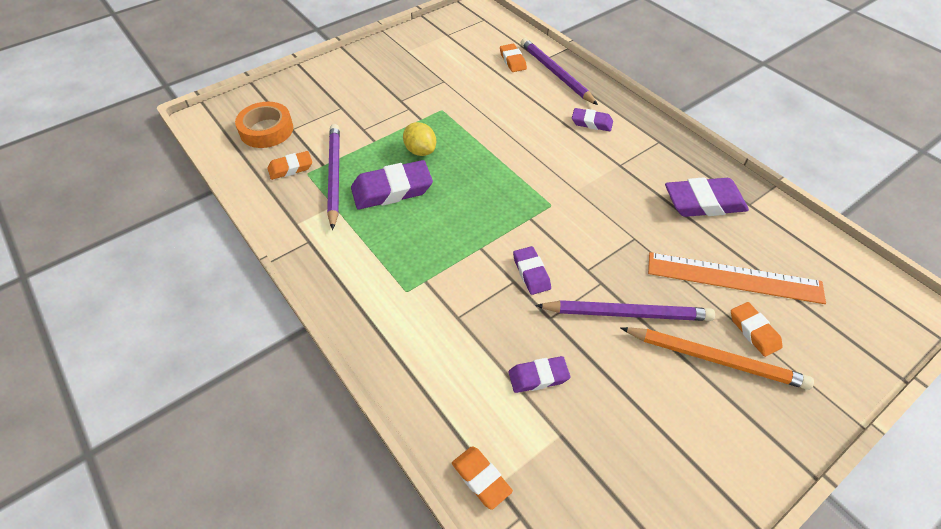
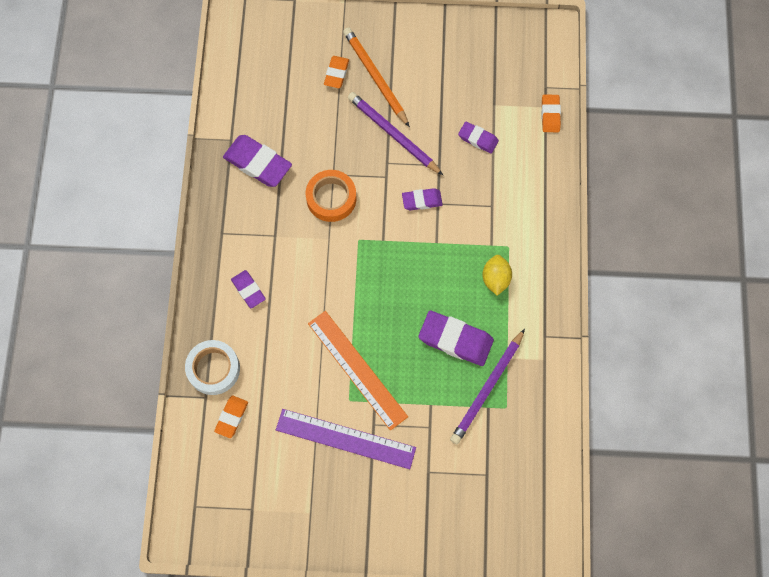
camera: 140 degrees left, 20 degrees up
orange tape [235,102,293,148] -> orange tape moved to [306,170,356,222]
orange eraser [267,151,312,180] -> none
yellow lemon [403,122,436,156] -> yellow lemon moved to [482,255,512,296]
purple eraser [513,246,551,295] -> purple eraser turned 60 degrees clockwise [402,188,443,210]
purple pencil [521,38,598,105] -> white tape [185,340,240,395]
orange ruler [648,252,826,304] -> orange ruler moved to [308,311,408,431]
none -> purple ruler [276,409,416,469]

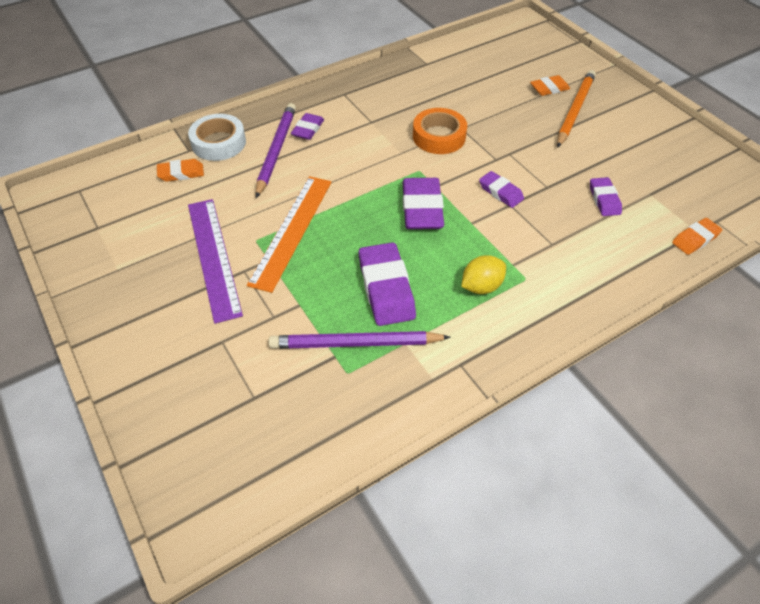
camera: 55 degrees right, 20 degrees down
purple eraser [223,135,292,187] -> purple eraser moved to [403,178,444,229]
purple pencil [348,92,443,175] -> purple pencil moved to [256,103,296,198]

